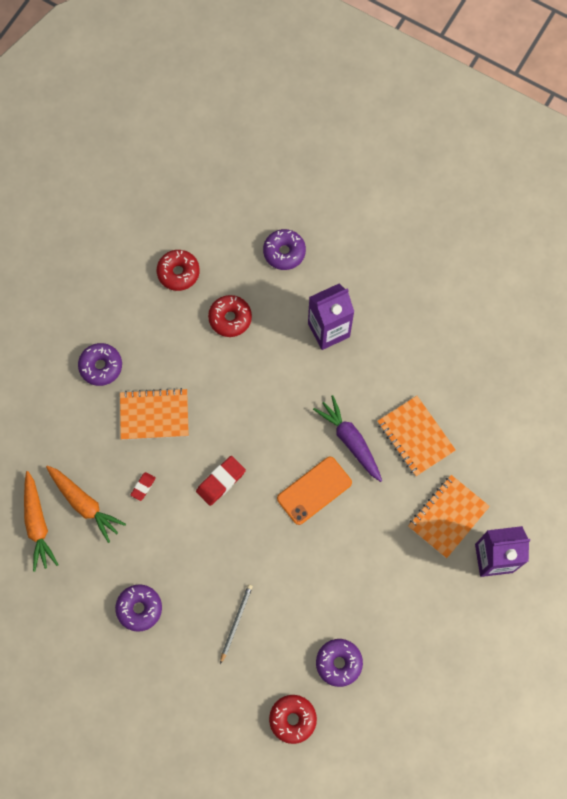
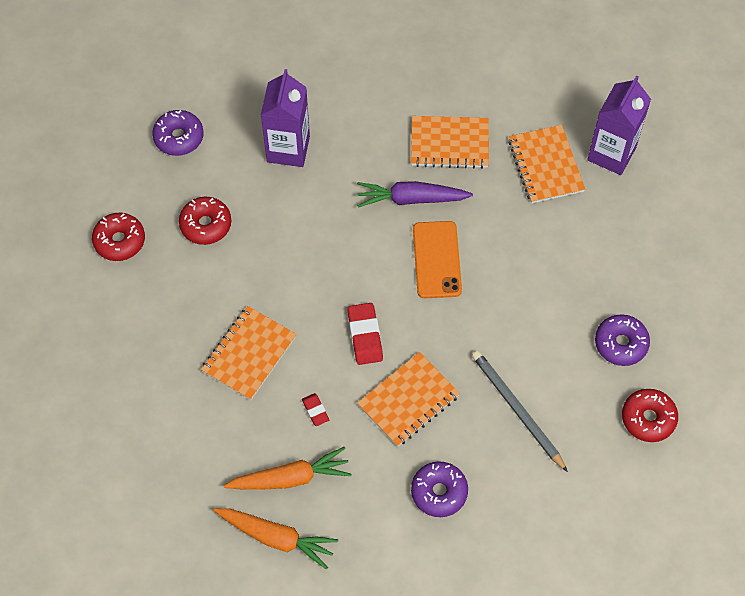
camera: 55 degrees left, 10 degrees down
purple donut [78,343,122,386] -> none
grey pencil [220,584,253,664] -> grey pencil [472,351,568,472], size x1.55
none -> orange notebook [357,352,460,447]

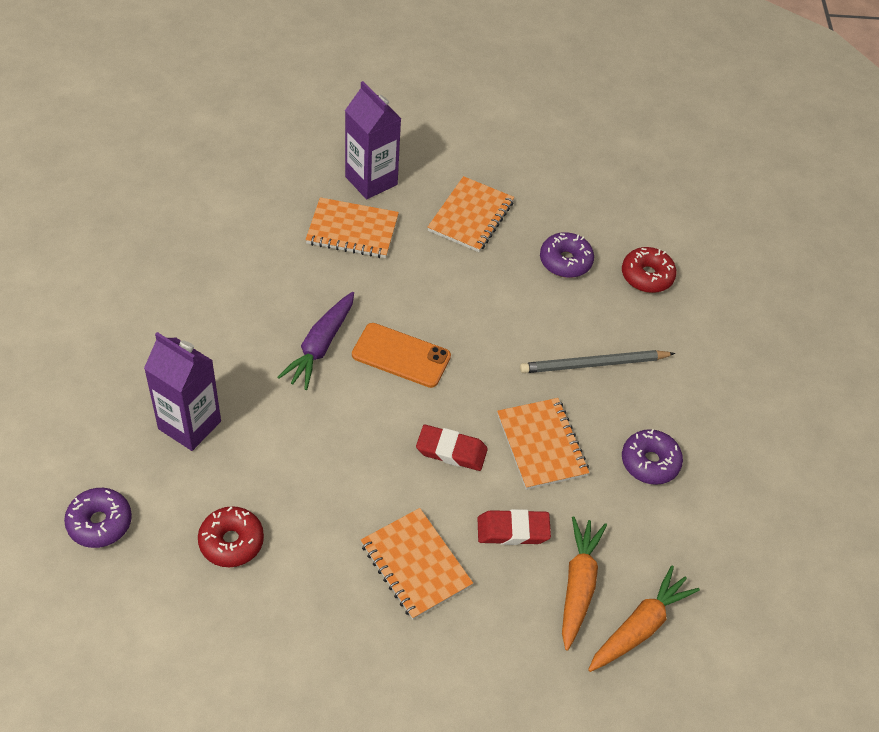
camera: 70 degrees left, 10 degrees down
red donut [92,213,145,261] -> none
red eraser [302,393,329,426] -> red eraser [477,509,551,545], size x1.75
orange notebook [411,116,489,169] -> orange notebook moved to [427,176,514,252]

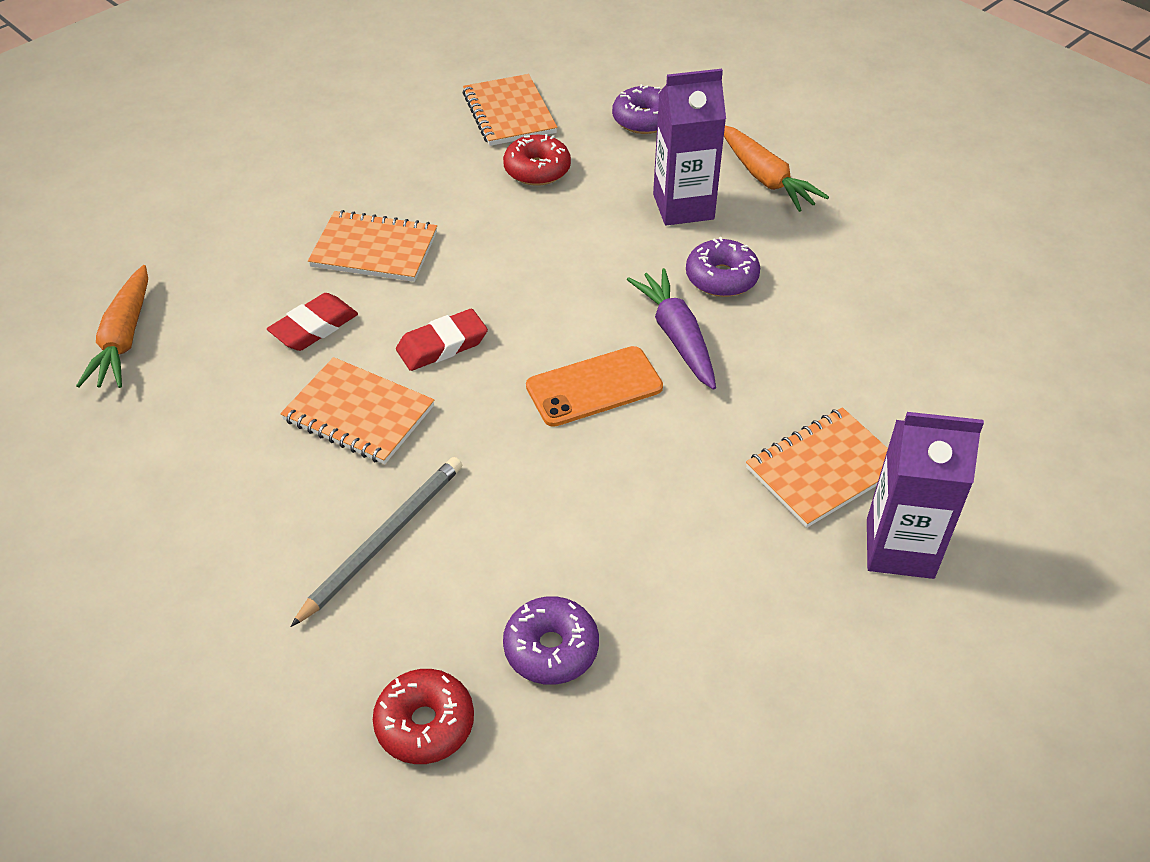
camera: 140 degrees right, 5 degrees down
orange notebook [427,176,514,252] -> orange notebook moved to [463,74,557,146]
orange carrot [562,516,607,651] -> orange carrot moved to [724,126,829,212]
purple donut [622,429,683,485] -> purple donut moved to [686,237,760,297]

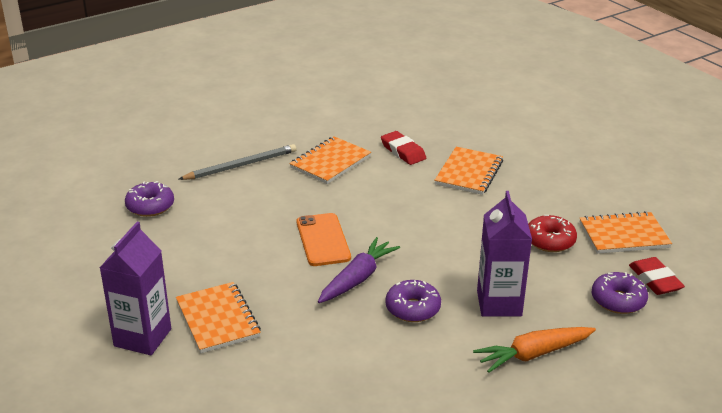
camera: 100 degrees right, 15 degrees down
orange carrot [76,265,148,388] -> none
grey pencil [290,457,462,627] -> grey pencil turned 75 degrees counterclockwise [178,144,297,180]
red donut [373,669,474,764] -> none
red eraser [396,309,488,371] -> red eraser moved to [629,257,685,295]
purple carrot [627,268,716,390] -> purple carrot turned 45 degrees counterclockwise [318,237,400,303]

